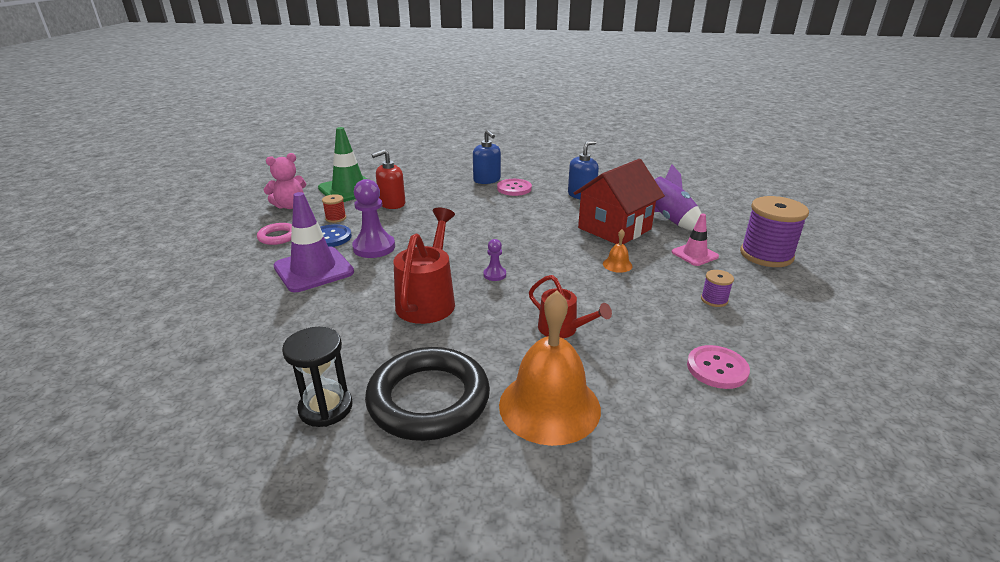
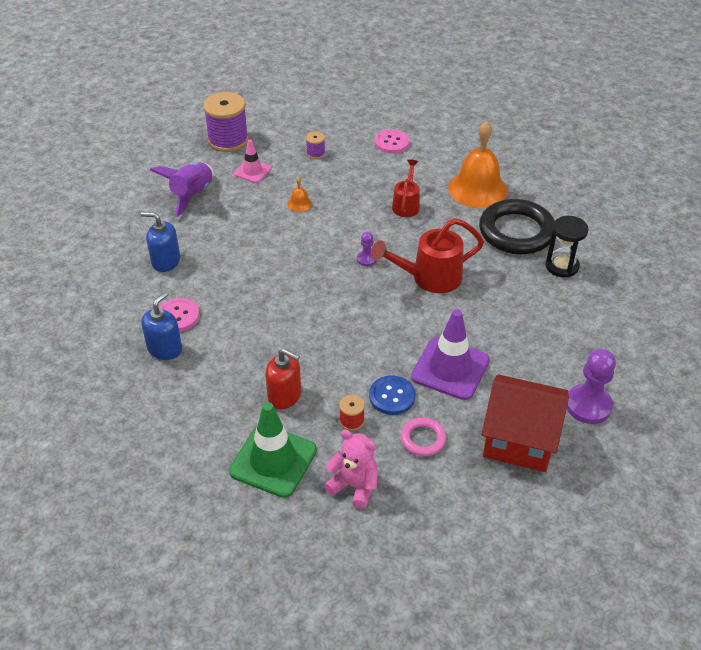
camera: 120 degrees left, 15 degrees up
purple pawn [352,179,395,258] -> purple pawn moved to [567,349,616,424]
red house [574,159,665,244] -> red house moved to [482,374,569,472]

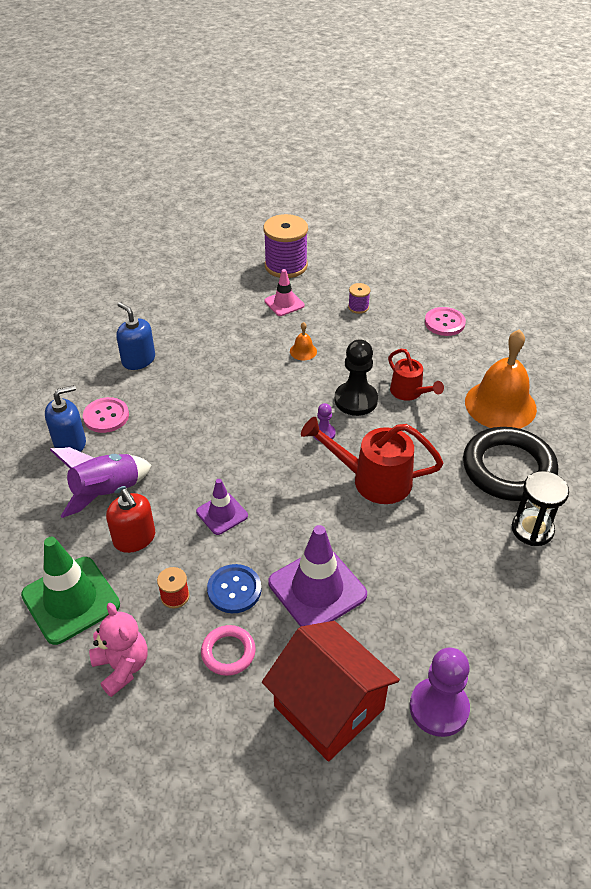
camera: 30 degrees right, 0 degrees up
purple rocket [150,162,214,217] -> purple rocket moved to [50,447,152,518]
red watering can [392,159,420,217] -> red watering can turned 105 degrees clockwise [388,349,444,401]
none -> purple traffic cone [196,479,248,535]
none -> black pawn [334,339,378,416]

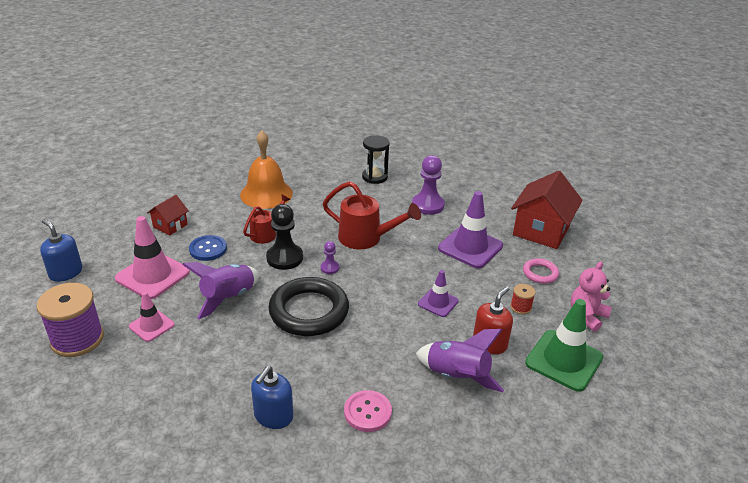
camera: 110 degrees left, 10 degrees down
blue soap dispenser [45,385,86,452] -> blue soap dispenser moved to [40,219,83,282]
blue button [207,564,261,613] -> blue button moved to [189,235,227,261]
orange bell [290,322,317,361] -> purple rocket [182,262,259,320]
red watering can [301,417,443,504] -> red watering can turned 60 degrees counterclockwise [323,181,421,249]
purple spool [348,283,370,314] -> pink traffic cone [115,216,190,299]
purple pawn [410,647,470,737] -> purple pawn moved to [412,155,445,215]
pink button [425,307,466,336] -> red house [147,195,189,236]
black ring [463,427,558,501] -> black ring moved to [268,277,349,336]

